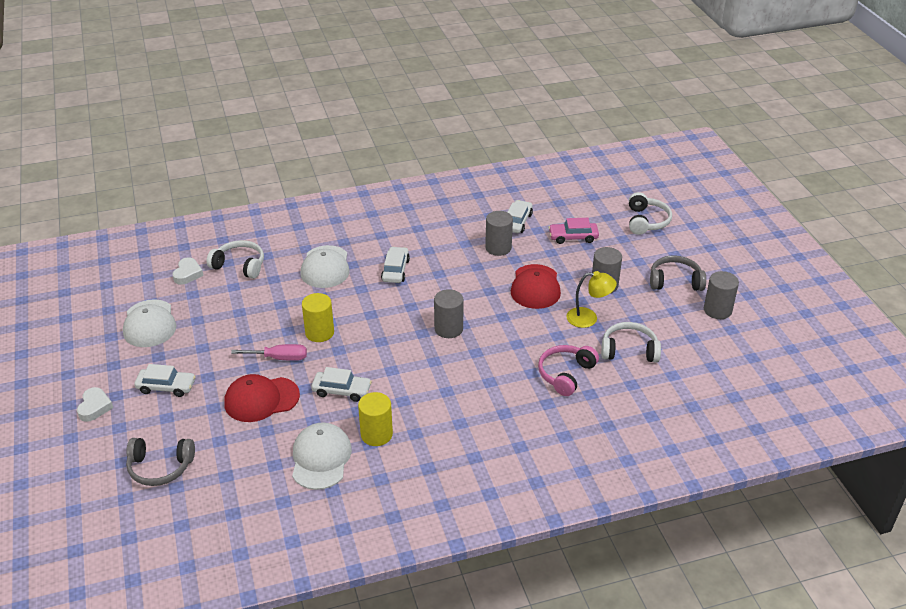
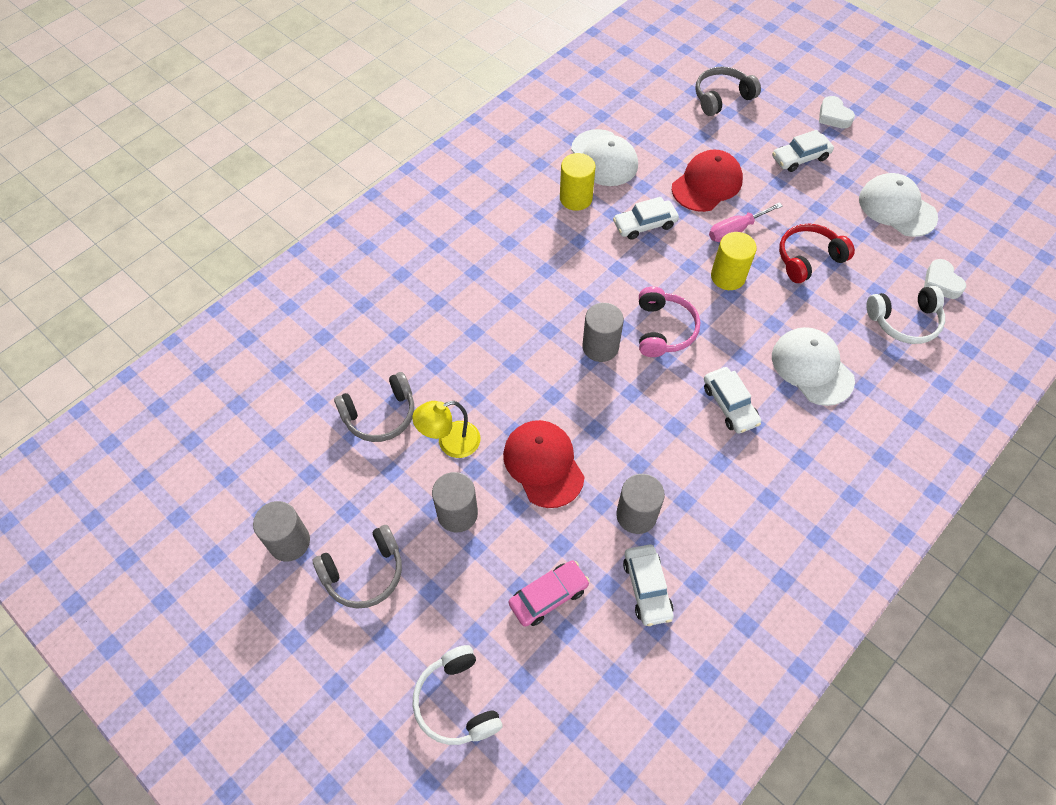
camera: 150 degrees right, 20 degrees up
pink headphones [538,345,599,396] -> pink headphones moved to [639,286,700,357]
white headphones [601,322,661,363] -> grey headphones [334,372,414,442]
none -> red headphones [779,224,855,283]

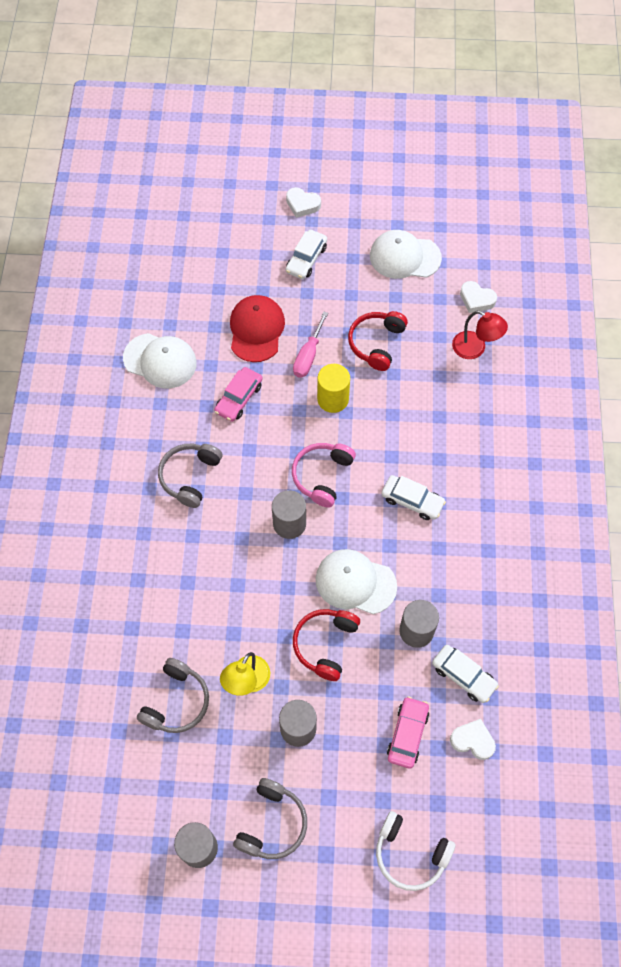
camera: 40 degrees left, 5 degrees up
red cap [503,420,585,508] -> red headphones [293,609,360,681]
yellow cylinder [560,153,596,211] -> none
white car [613,197,679,240] -> pink car [214,367,263,422]
pink headphones [639,286,700,357] -> pink headphones turned 120 degrees counterclockwise [292,443,356,508]
grey headphones [695,66,761,116] -> grey headphones moved to [158,444,222,508]
white cap [772,327,855,406] -> white cap moved to [316,549,397,614]
white headphones [866,286,945,344] -> red lamp [452,311,508,359]
none -> white heart [450,719,496,760]

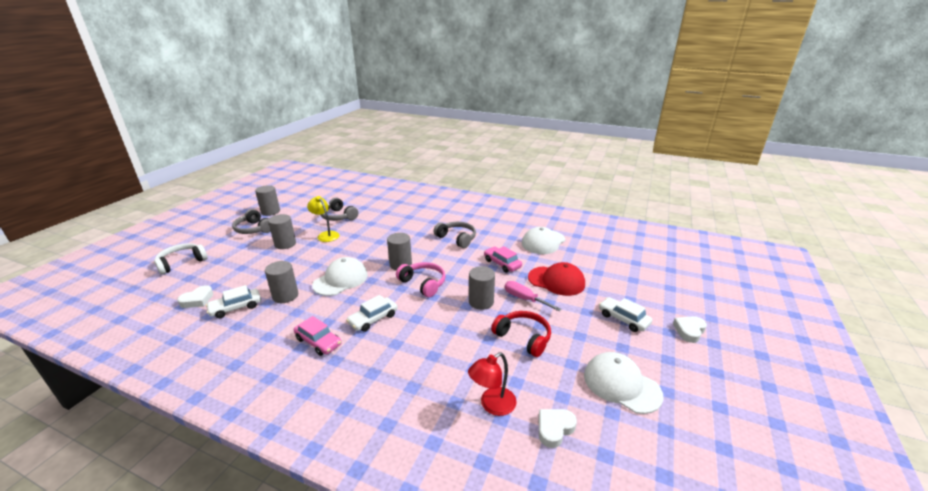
camera: 110 degrees right, 35 degrees down
red headphones [293,609,360,681] -> none
yellow cylinder [317,364,350,413] -> grey cylinder [469,266,495,310]
white cap [370,230,442,279] -> white cap turned 75 degrees counterclockwise [584,352,664,414]
pink car [387,696,429,769] -> pink car moved to [294,316,342,356]

